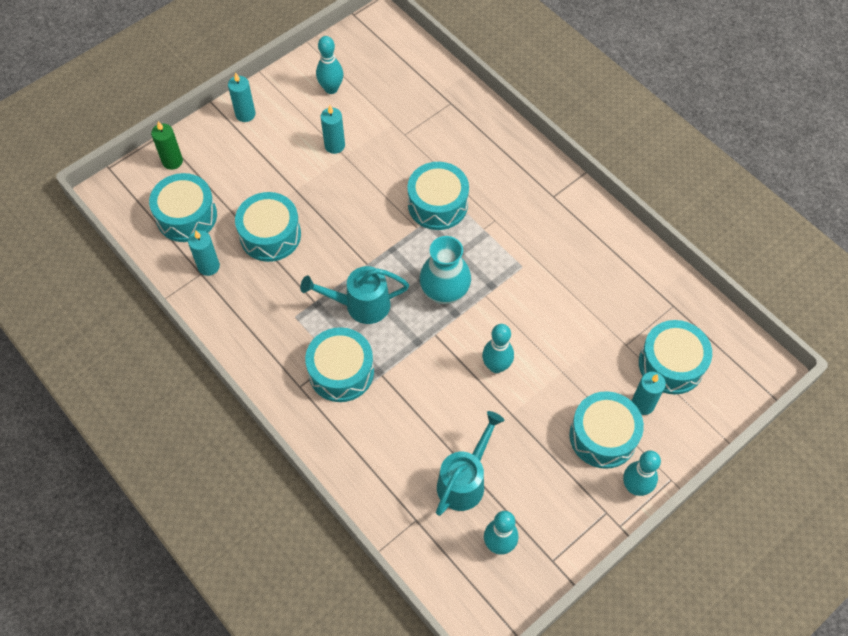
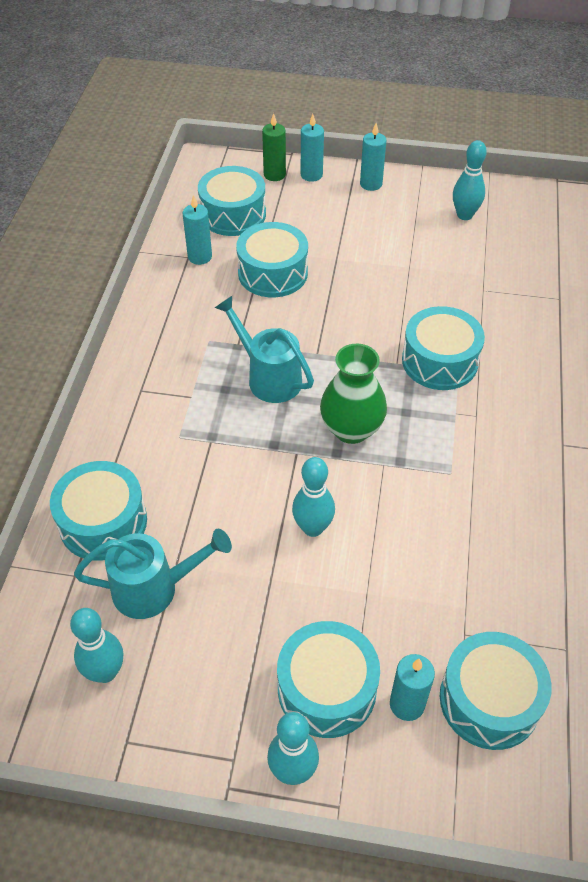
camera: 50 degrees right, 10 degrees down
turquoise drum [305,327,374,402] -> turquoise drum moved to [50,461,147,561]
turquoise candle [321,105,345,154] -> turquoise candle moved to [301,114,324,182]
turquoise vase [419,236,471,304] -> green vase [320,344,387,444]

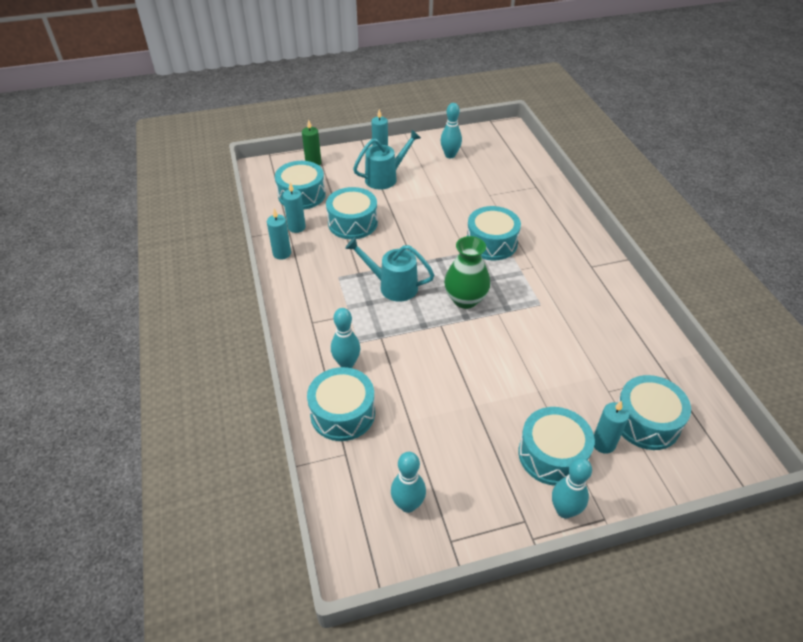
camera: 25 degrees left, 5 degrees down
turquoise watering can [74,529,232,619] -> turquoise watering can moved to [353,130,421,189]
turquoise bowling pin [292,457,335,537] -> turquoise bowling pin moved to [331,308,361,368]
turquoise candle [301,114,324,182] -> turquoise candle moved to [267,209,291,260]

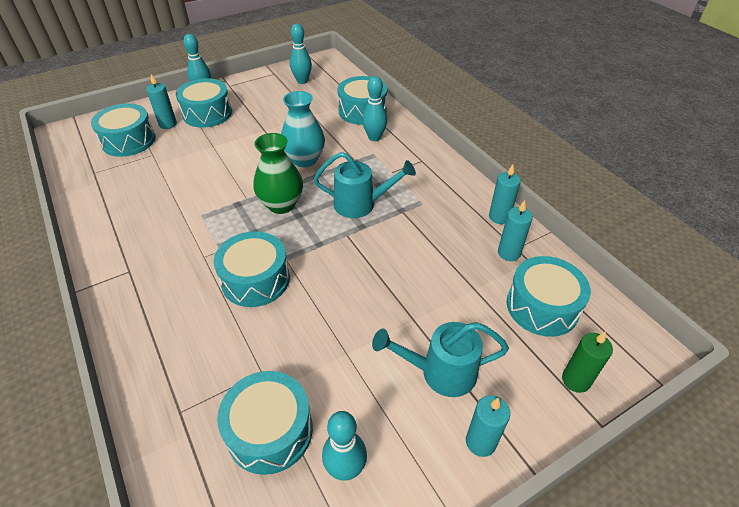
camera: 165 degrees right, 0 degrees up
turquoise drum [326,187,378,239] -> turquoise drum moved to [217,371,313,475]
turquoise watering can [353,130,421,189] -> turquoise watering can turned 45 degrees clockwise [372,322,509,397]
none -> turquoise vase [281,91,325,167]

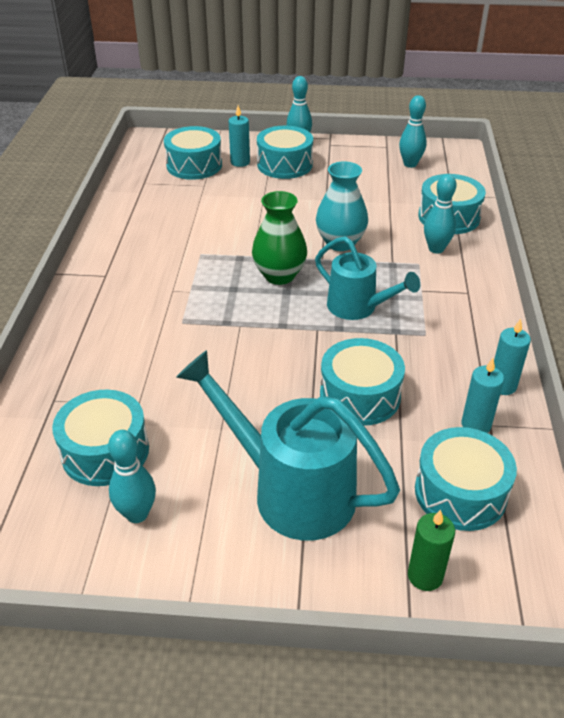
camera: 35 degrees right, 5 degrees down
turquoise drum [214,231,290,307] -> turquoise drum moved to [320,338,405,426]
turquoise watering can [372,322,509,397] -> turquoise watering can [176,350,400,541], size x1.58
turquoise candle [466,395,510,457] -> none

